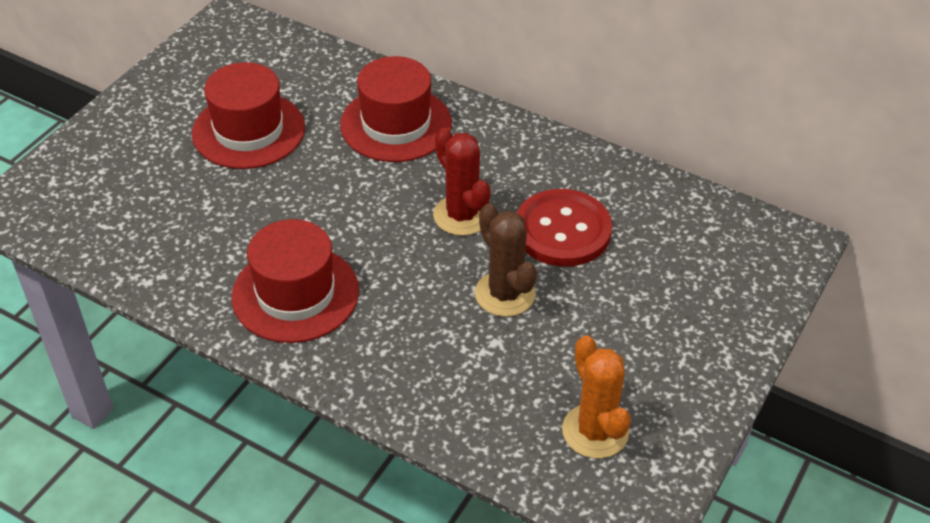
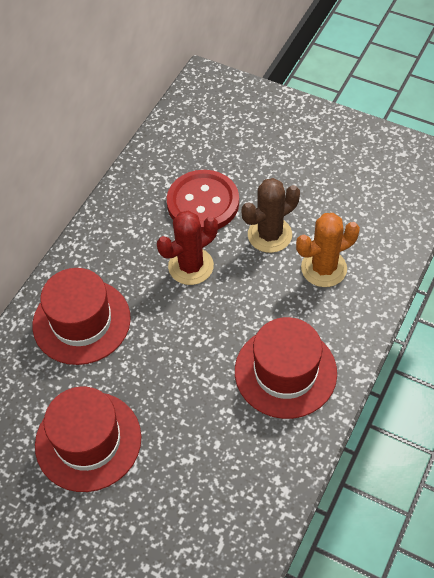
camera: 90 degrees left, 10 degrees up
orange cactus [562,335,631,458] -> orange cactus moved to [296,213,360,287]

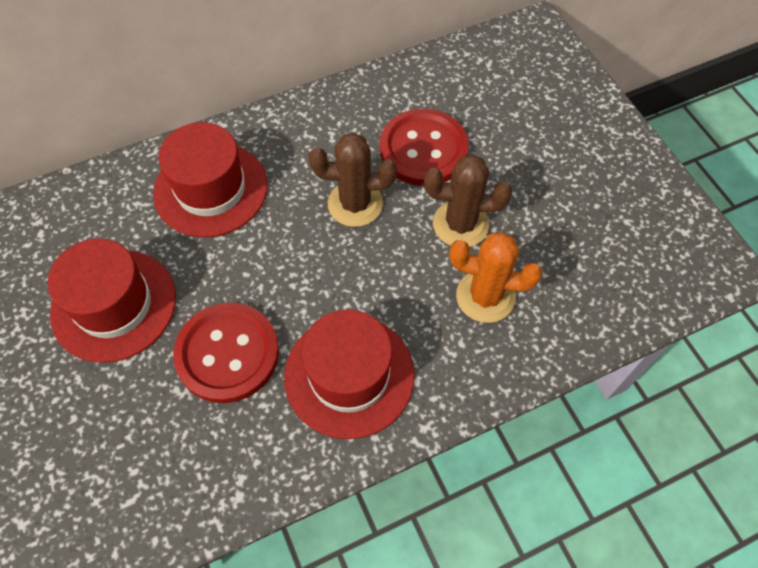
camera: 35 degrees right, 5 degrees up
red cactus [157,211,218,285] -> brown cactus [308,133,397,227]
none -> red button [173,303,279,403]

